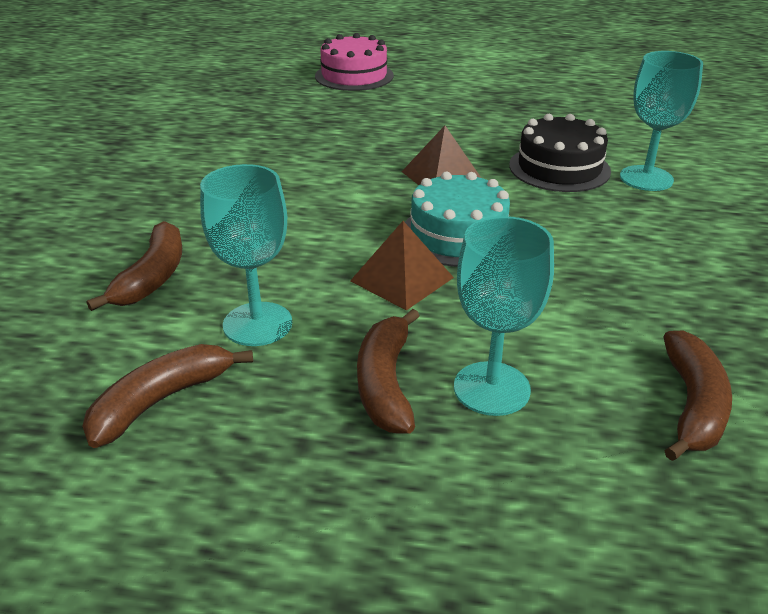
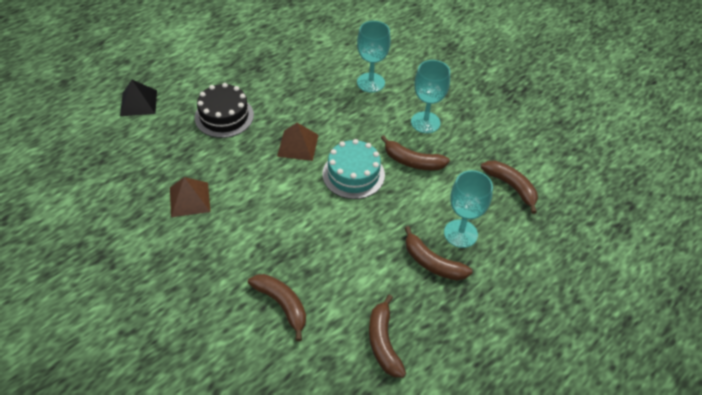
camera: 55 degrees left, 15 degrees up
turquoise goblet [200,164,292,346] -> turquoise goblet moved to [411,60,450,133]
pink cake [315,33,394,91] -> black pyramid [120,80,157,116]
brown pyramid [350,221,454,310] -> brown pyramid moved to [170,177,211,217]
black cake [509,114,611,192] -> black cake moved to [195,83,254,138]
none -> brown banana [381,135,450,170]

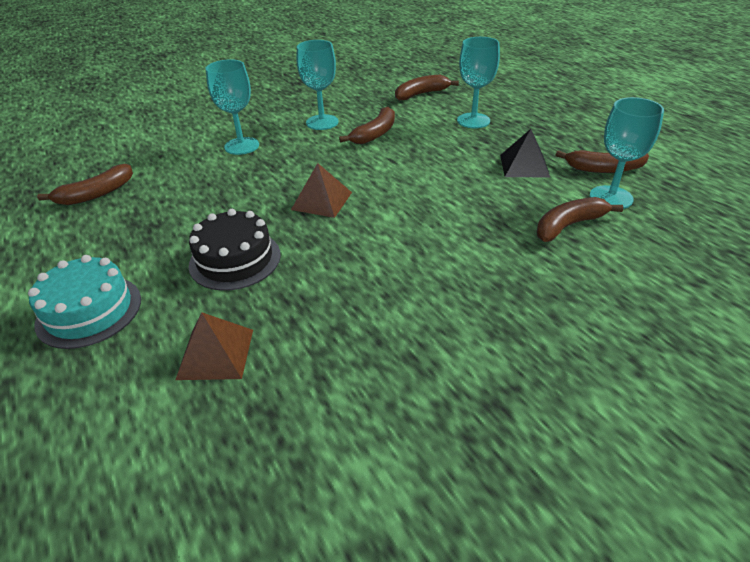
camera: 75 degrees left, 10 degrees down
black pyramid [120,80,157,116] -> black pyramid moved to [500,129,550,178]
brown pyramid [170,177,211,217] -> brown pyramid moved to [175,312,253,380]
turquoise cake [322,139,385,199] -> turquoise cake moved to [28,255,141,349]
brown banana [405,226,472,281] -> brown banana moved to [37,164,133,205]
none -> turquoise goblet [590,97,664,209]

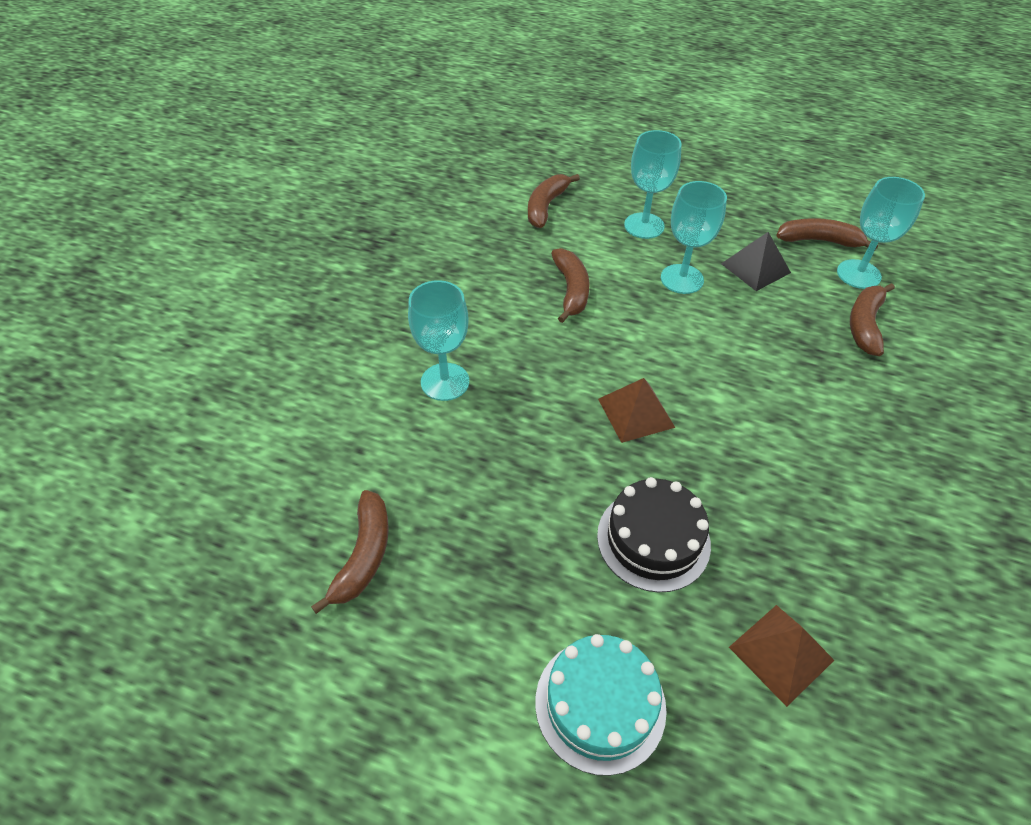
camera: 40 degrees left, 10 degrees up
turquoise goblet [297,40,338,130] -> turquoise goblet moved to [661,181,727,294]
brown banana [555,150,649,173] -> brown banana turned 135 degrees counterclockwise [776,218,878,250]

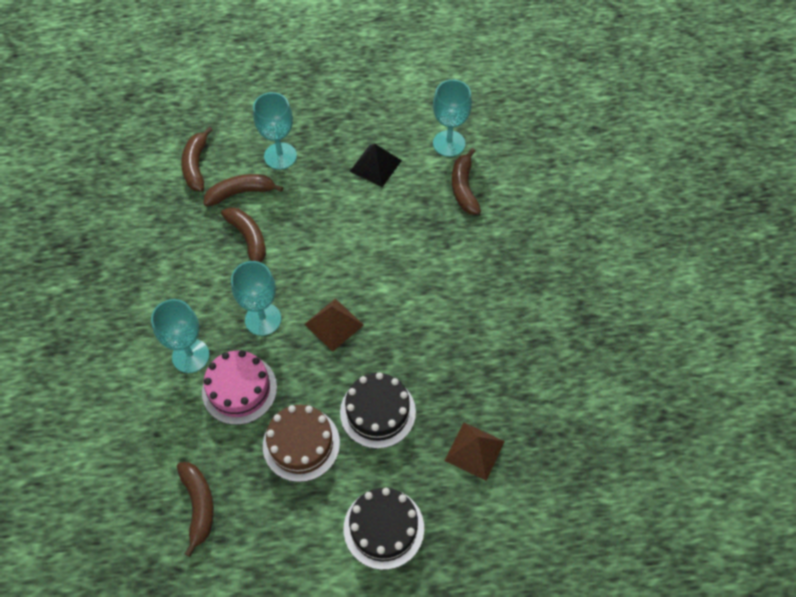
camera: 25 degrees left, 10 degrees up
turquoise cake [535,634,667,776] -> black cake [344,488,424,570]
turquoise goblet [661,181,727,294] -> turquoise goblet moved to [231,261,281,336]
brown banana [776,218,878,250] -> brown banana moved to [204,174,283,206]
none -> pink cake [202,350,277,425]
none -> brown cake [263,405,340,482]

